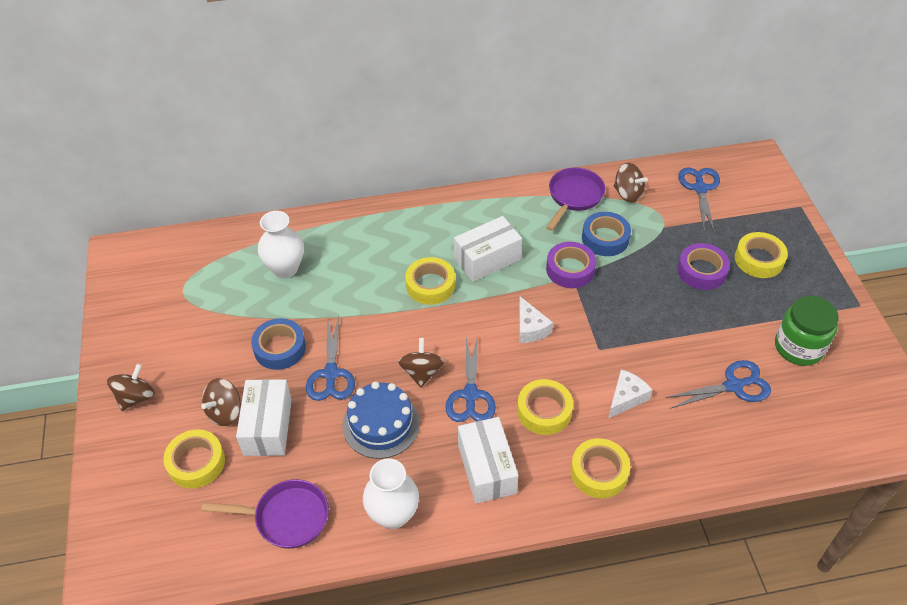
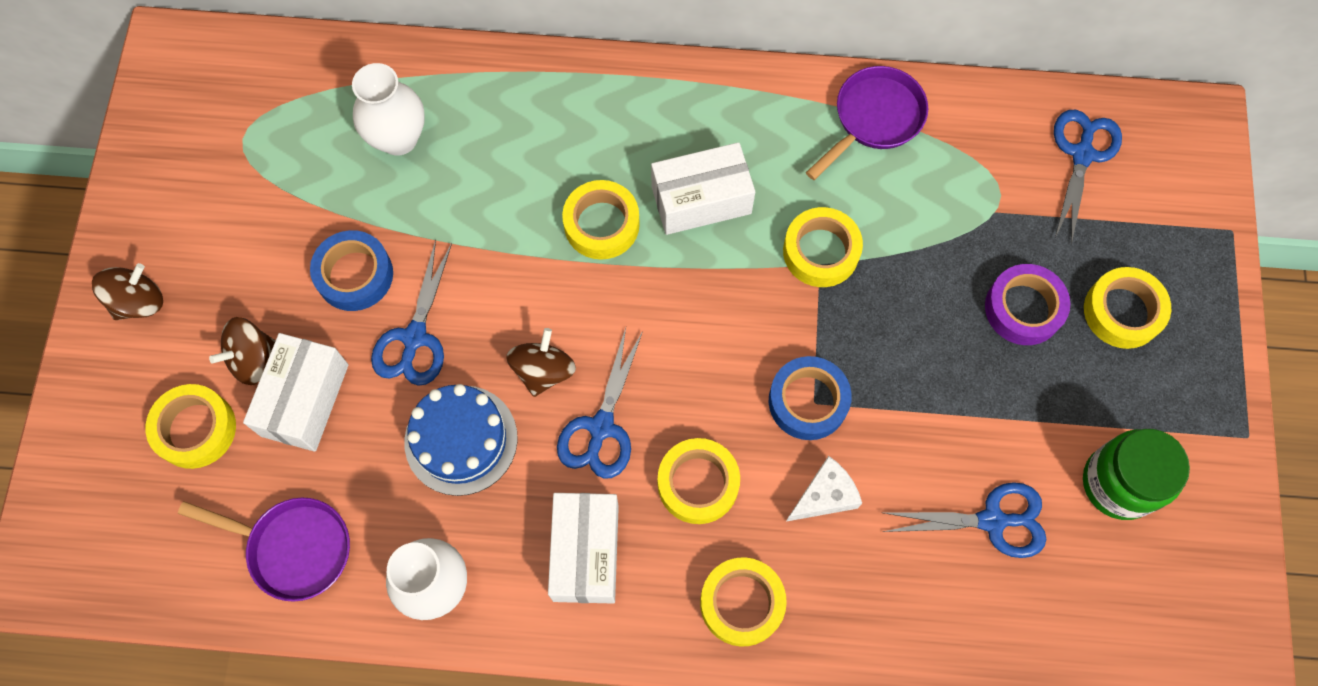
camera: 15 degrees right, 20 degrees up
white cheese [519,297,553,343] -> none
purple tape [546,242,596,288] -> yellow tape [783,207,863,287]
blue tape [582,212,631,256] -> blue tape moved to [769,356,852,440]
brown spinning top [614,163,648,203] -> none

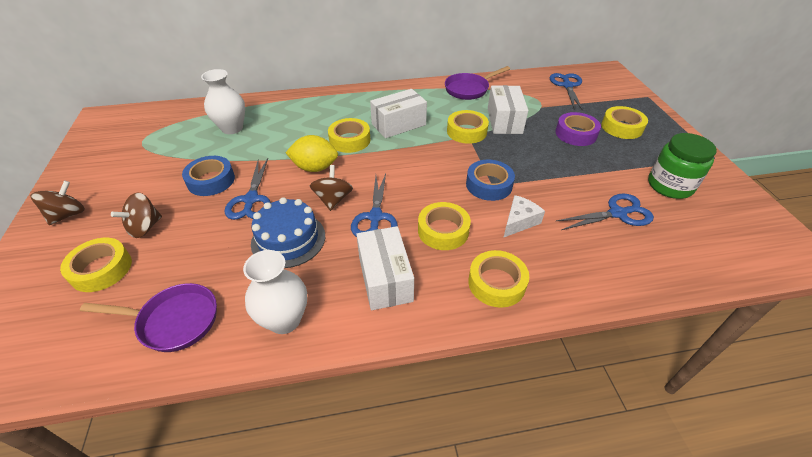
camera: 15 degrees left, 25 degrees down
white box [243,333,349,452] -> white box moved to [488,85,528,134]
purple pan [806,66,928,180] -> purple pan turned 150 degrees counterclockwise [445,66,510,100]
none -> yellow lemon [286,135,338,172]

